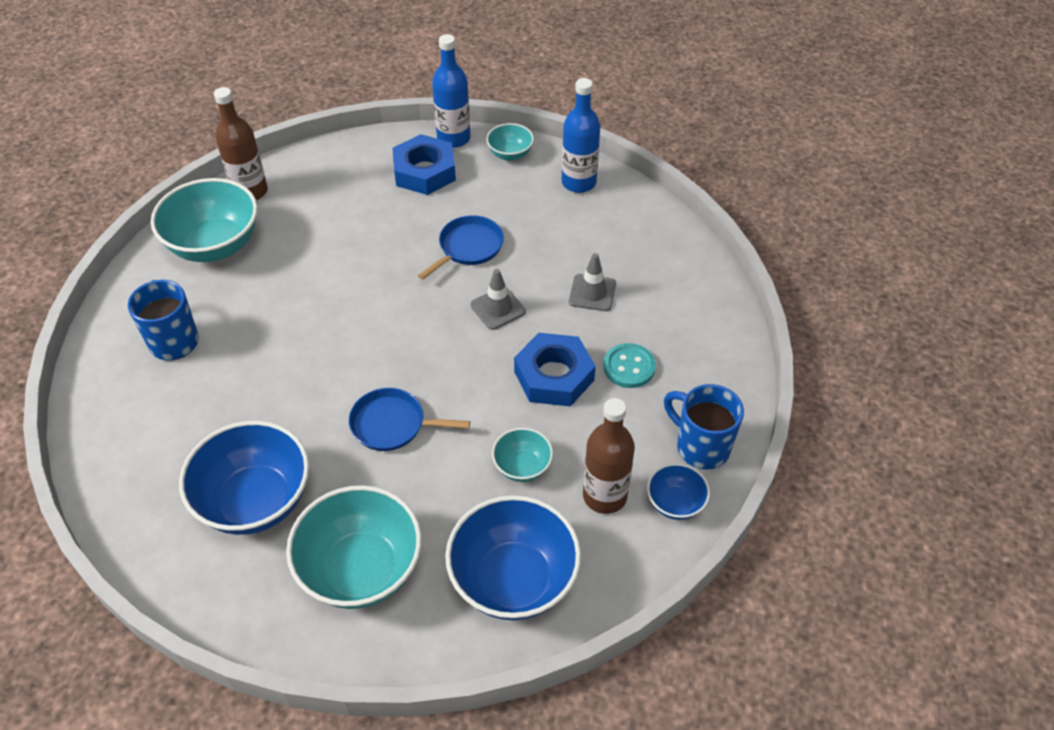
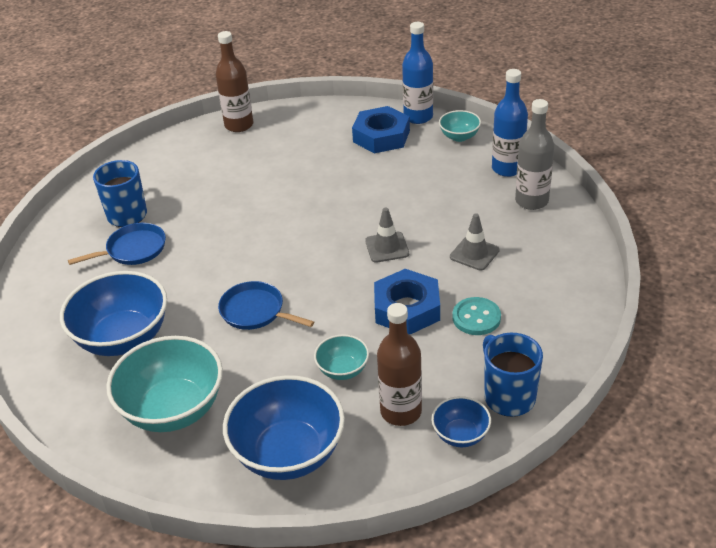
camera: 25 degrees right, 10 degrees down
turquoise bowl [151,178,258,262] -> none
blue pan [418,215,504,280] -> blue pan moved to [68,223,166,265]
none -> grey bottle [515,99,554,210]

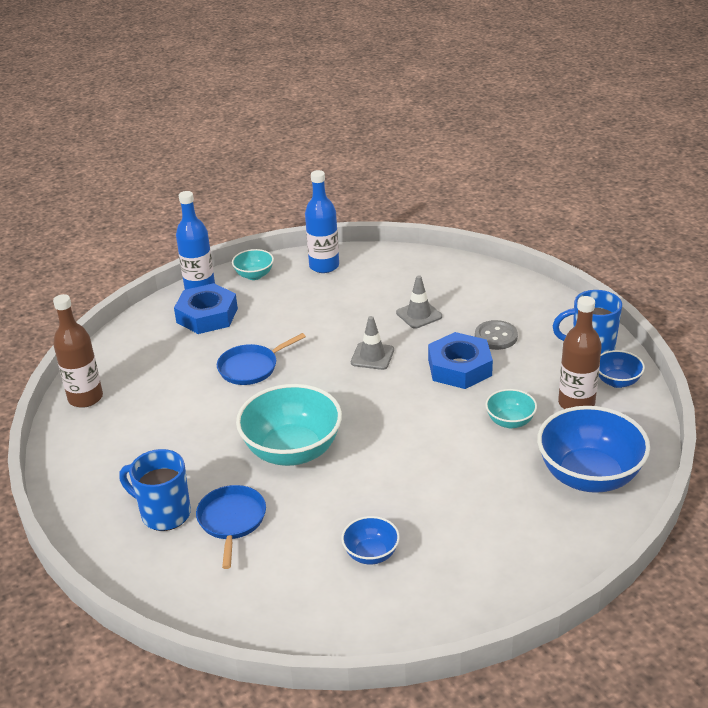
camera: 65 degrees left, 5 degrees down
blue bowl [60,271,167,356] -> blue bowl [341,516,400,565], size x0.50
turquoise bowl [106,336,223,432] -> turquoise bowl moved to [236,384,342,466]
blue pan [218,281,314,330] -> blue pan moved to [217,333,306,385]
turquoise button [452,297,501,335] -> grey button [475,320,518,350]
grey bottle [515,99,554,210] -> none

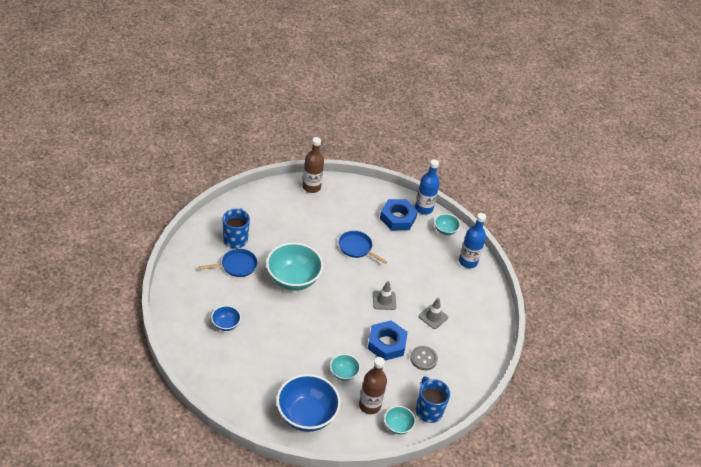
camera: 65 degrees right, 10 degrees up
blue bowl [599,350,645,388] -> turquoise bowl [384,406,416,435]

